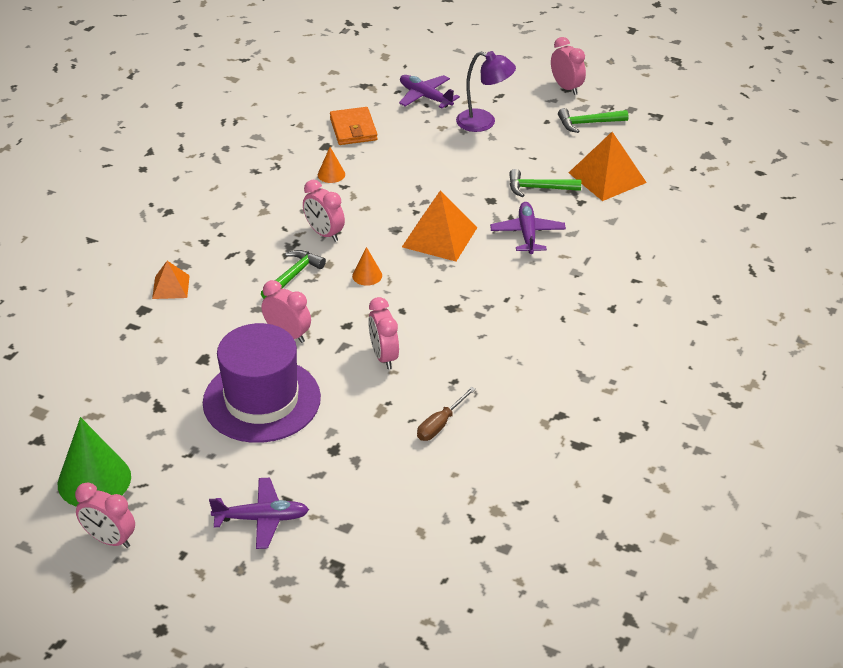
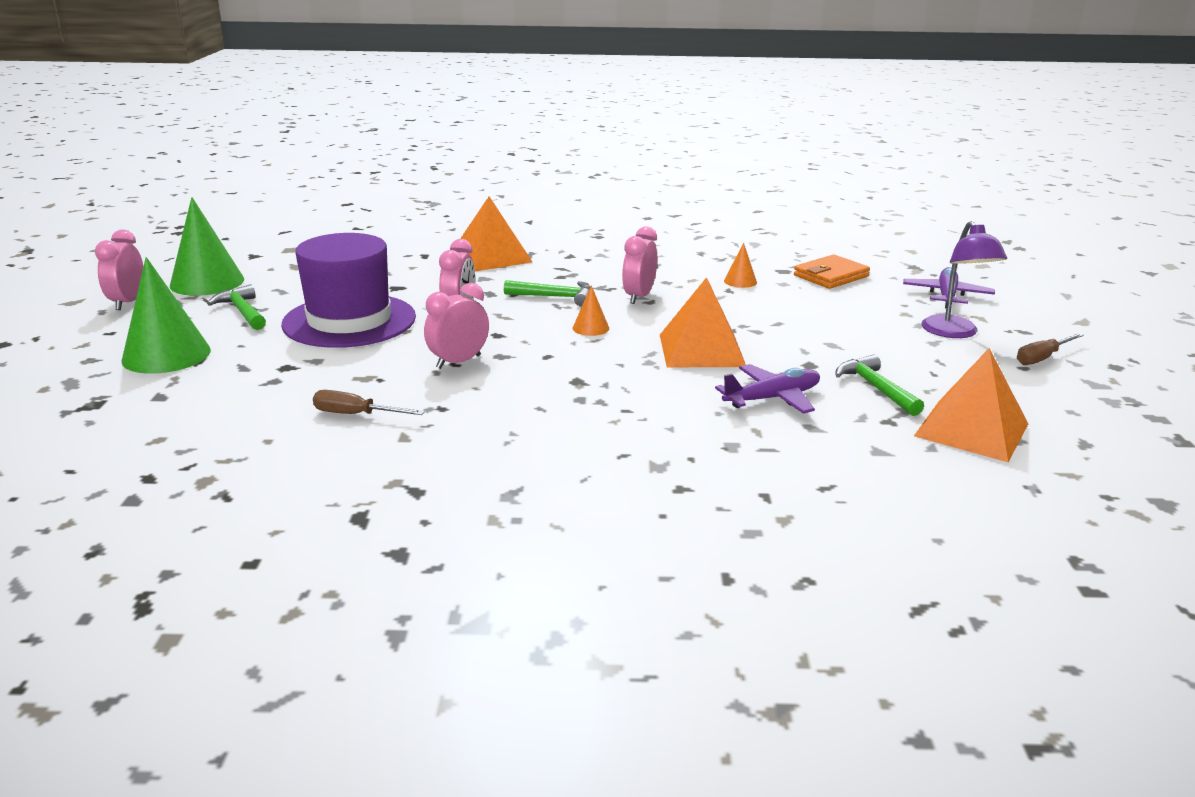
camera: 65 degrees right, 15 degrees down
orange pyramid [152,261,190,299] -> orange pyramid [460,197,532,271], size x1.76
purple plane [209,478,309,549] -> green cone [121,257,211,374]
pink clock [551,37,586,95] -> none
green hammer [558,108,628,133] -> green hammer moved to [207,284,266,330]
none -> brown screwdriver [1017,333,1084,365]

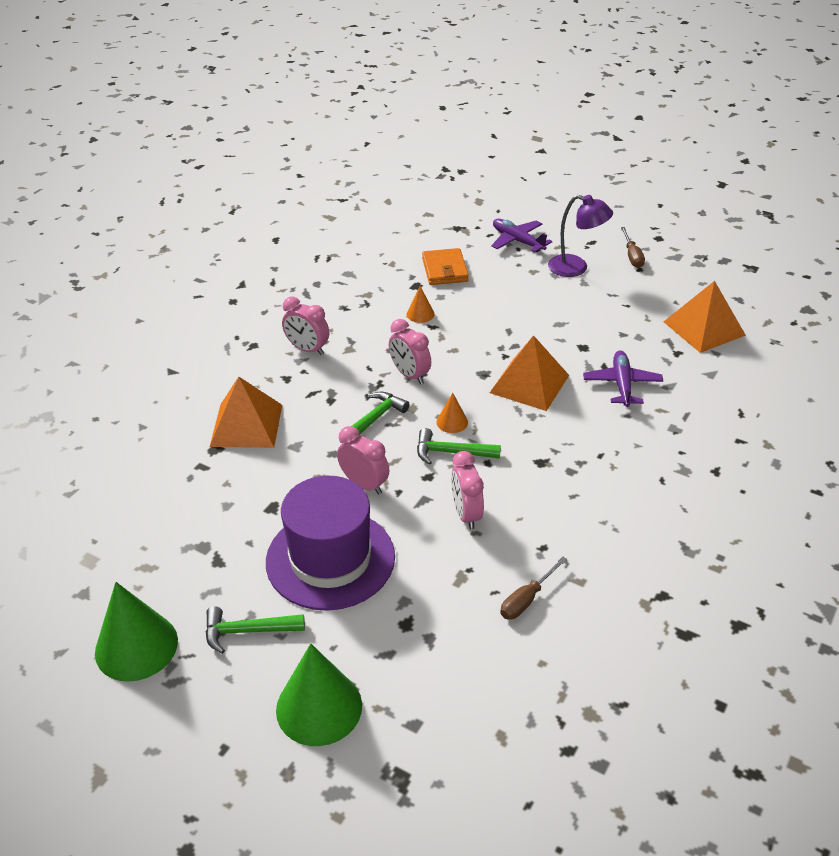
camera: 60 degrees left, 15 degrees up
pink clock [95,230,143,310] -> pink clock moved to [282,297,329,355]
green hammer [835,354,924,416] -> green hammer moved to [417,428,501,465]

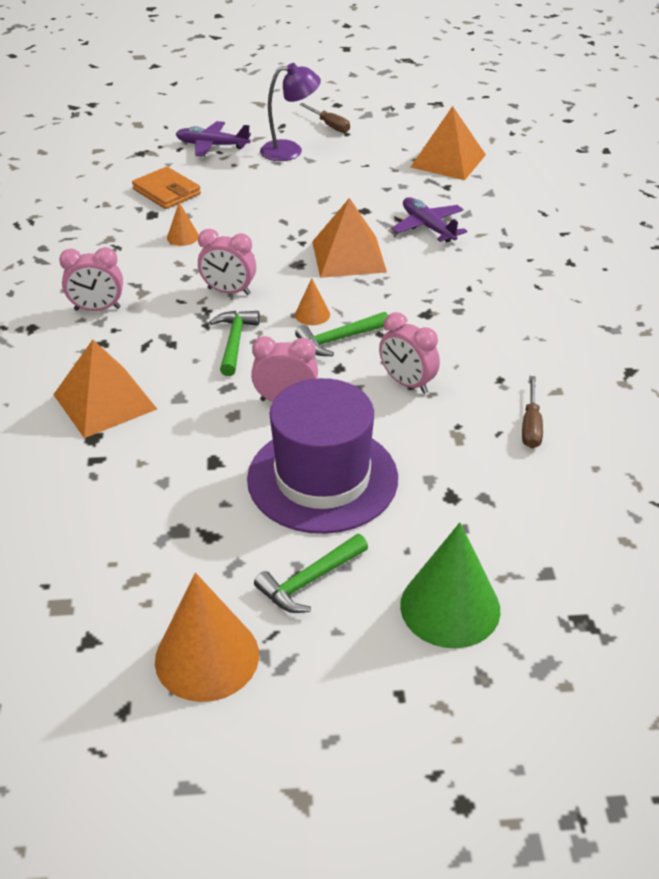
camera: 35 degrees left, 0 degrees up
green cone [95,582,178,682] -> orange cone [155,573,259,702]

